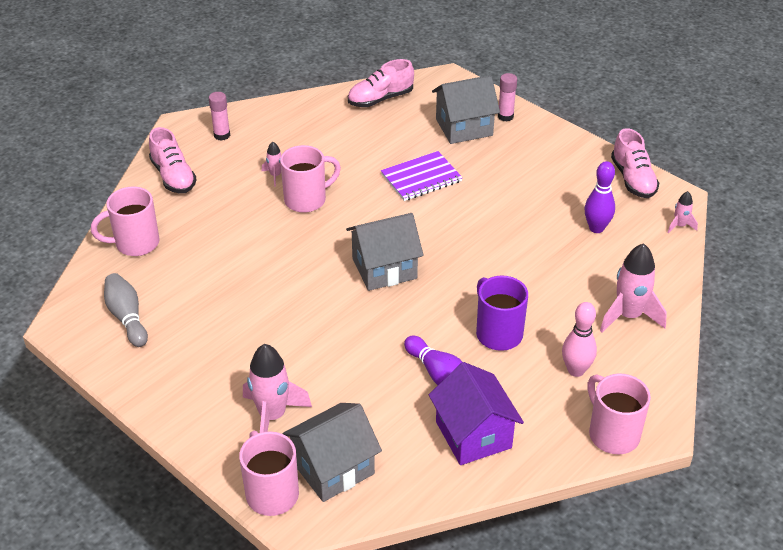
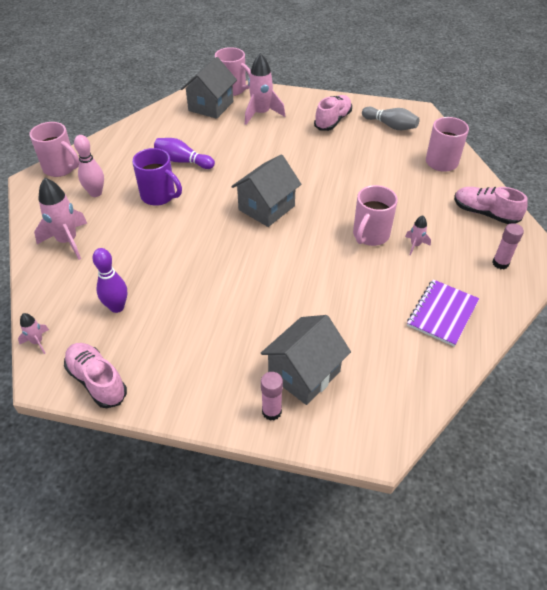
camera: 150 degrees right, 5 degrees up
pink shoe [348,59,414,107] -> pink shoe moved to [314,95,352,131]
purple notebook [381,151,463,201] -> purple notebook moved to [407,279,479,347]
purple house [429,362,524,465] -> none

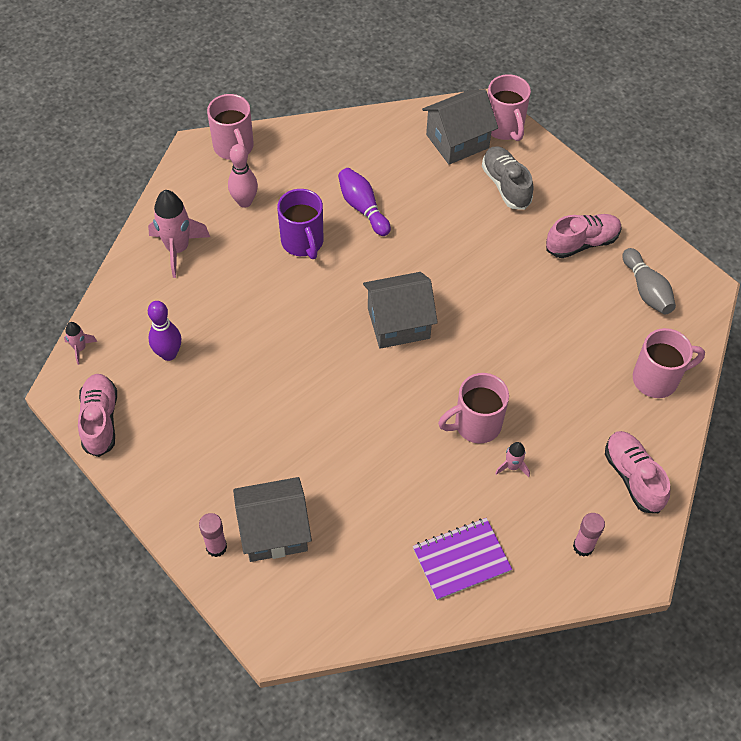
camera: 35 degrees right, 10 degrees up
pink rocket [245,53,285,125] -> grey shoe [482,146,533,210]

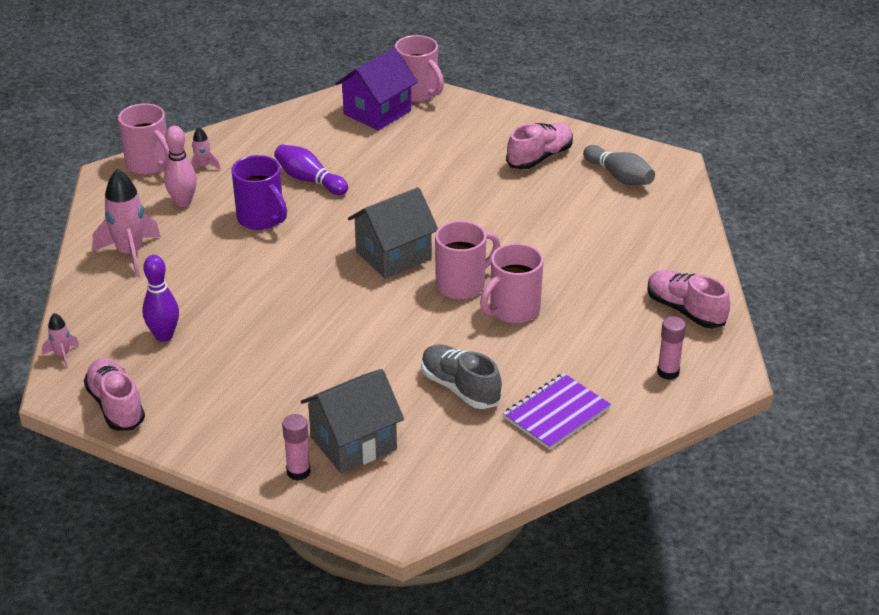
camera: 20 degrees left, 20 degrees down
grey house [422,89,498,165] -> purple house [335,47,418,131]
grey shoe [482,146,533,210] -> grey shoe moved to [421,344,502,409]
pink rocket [495,442,530,477] -> pink rocket moved to [190,127,221,170]
pink mug [633,328,705,398] -> pink mug moved to [435,221,500,300]

